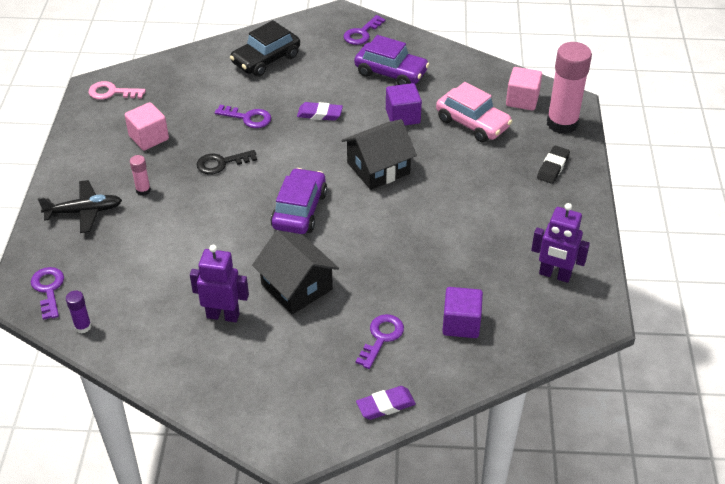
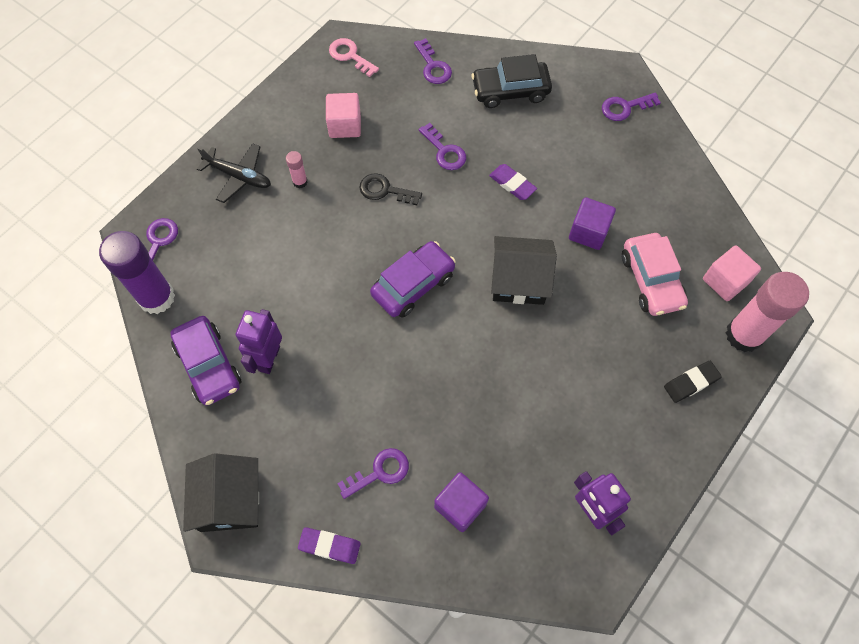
camera: 35 degrees right, 20 degrees up
purple glue stick [66,291,91,333] -> purple glue stick [99,231,175,314], size x2.28
purple robot [190,245,249,322] -> purple robot turned 120 degrees counterclockwise [235,309,282,374]
black house [252,230,339,314] -> black house moved to [183,453,259,532]
purple car [354,35,429,85] -> purple car moved to [170,316,241,406]
none -> purple key [414,38,452,84]

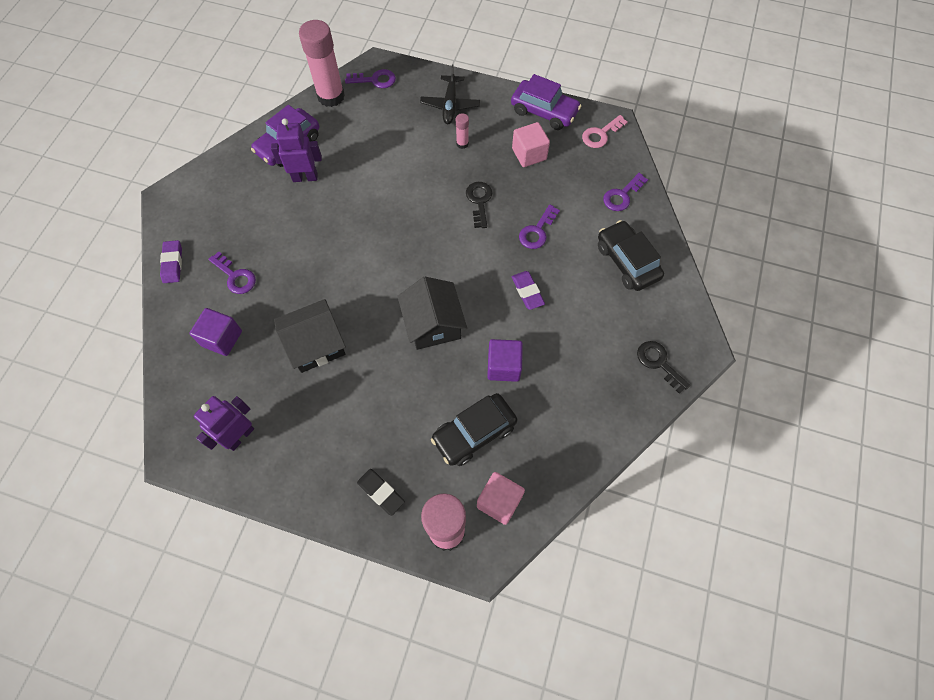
camera: 70 degrees right, 0 degrees up
purple glue stick [99,231,175,314] -> pink glue stick [299,20,345,107]
black house [183,453,259,532] -> black house moved to [274,299,346,373]
pink key [329,38,379,77] -> pink key turned 150 degrees counterclockwise [582,115,628,148]
purple car [370,241,456,318] -> purple car moved to [511,74,581,130]
purple eraser [489,164,537,200] -> purple eraser turned 45 degrees counterclockwise [511,271,545,310]
purple key [602,93,661,121] -> black key [637,341,690,394]
pink car [622,233,688,316] -> black car [431,393,517,466]

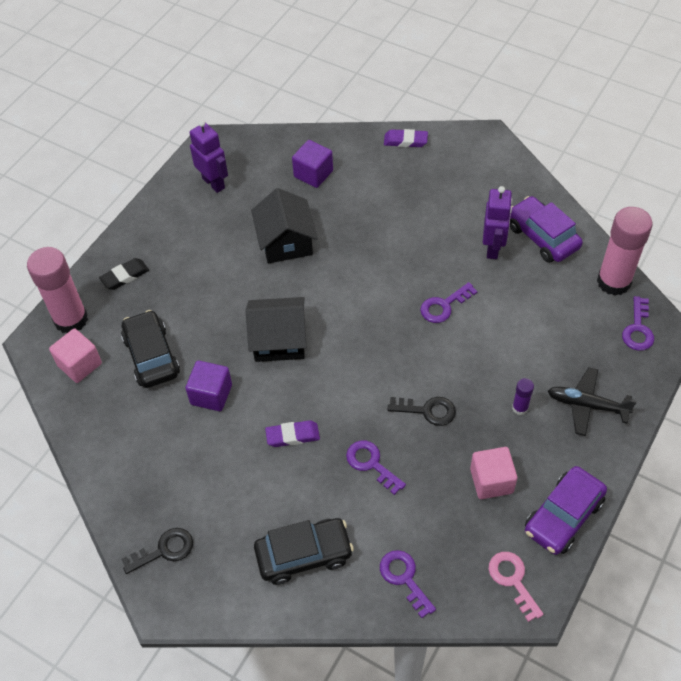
camera: 105 degrees right, 10 degrees down
purple key [208,251,256,294] -> purple key moved to [420,282,477,323]
pink glue stick [456,113,469,149] -> purple glue stick [512,378,534,415]

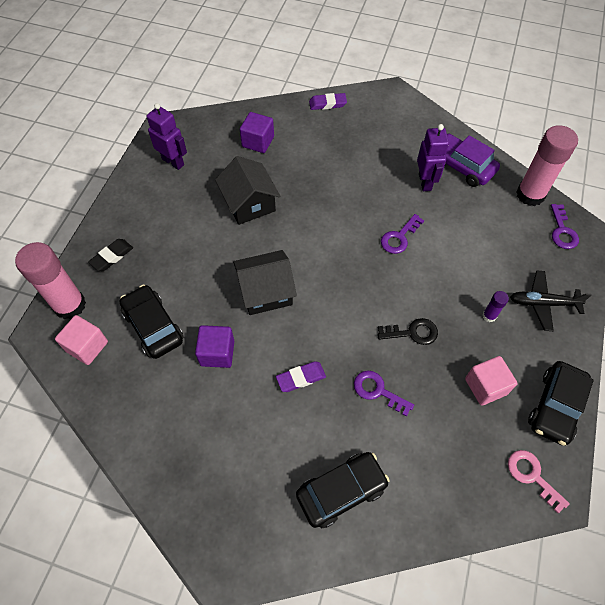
camera: 15 degrees left, 5 degrees up
black key [121,528,193,574] -> none
purple key [380,550,436,618] -> none
purple car [525,466,607,555] -> black car [528,361,594,446]

